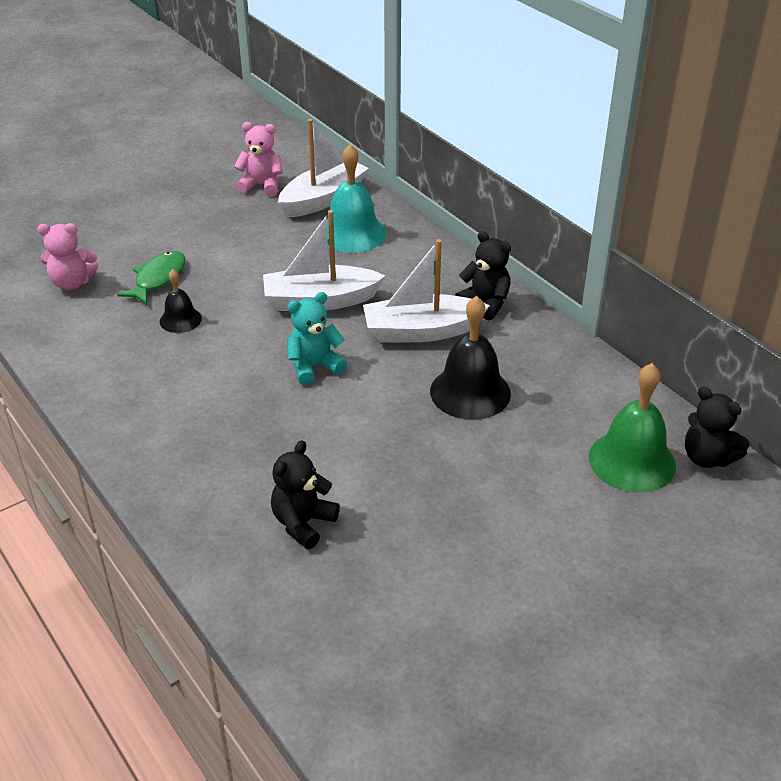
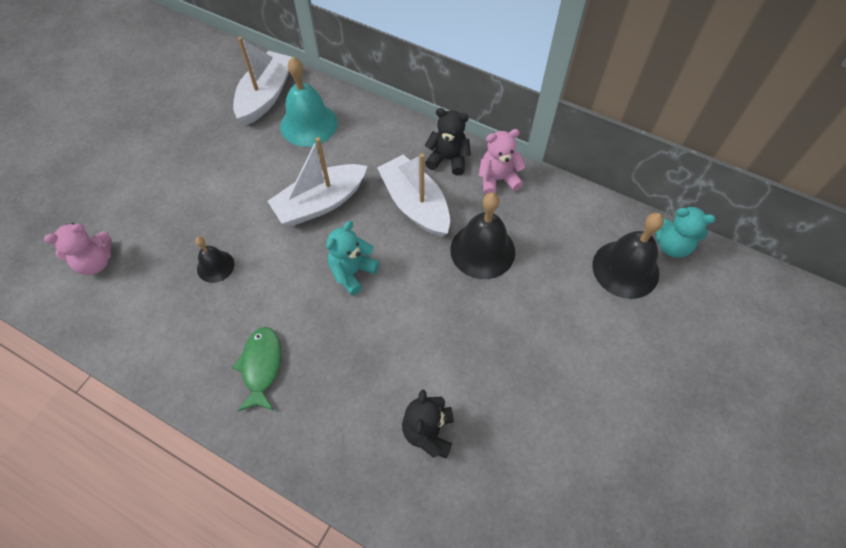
camera: 25 degrees left, 20 degrees up
green fish [117,251,186,305] -> green fish moved to [232,327,281,411]
pink teddy bear [234,122,283,196] -> pink teddy bear moved to [479,129,526,195]
white boat [363,239,490,343] -> white boat turned 90 degrees clockwise [377,153,450,237]
green bell [589,363,676,493] -> black bell [593,213,664,299]
black teddy bear [685,387,750,468] -> turquoise teddy bear [656,206,715,258]

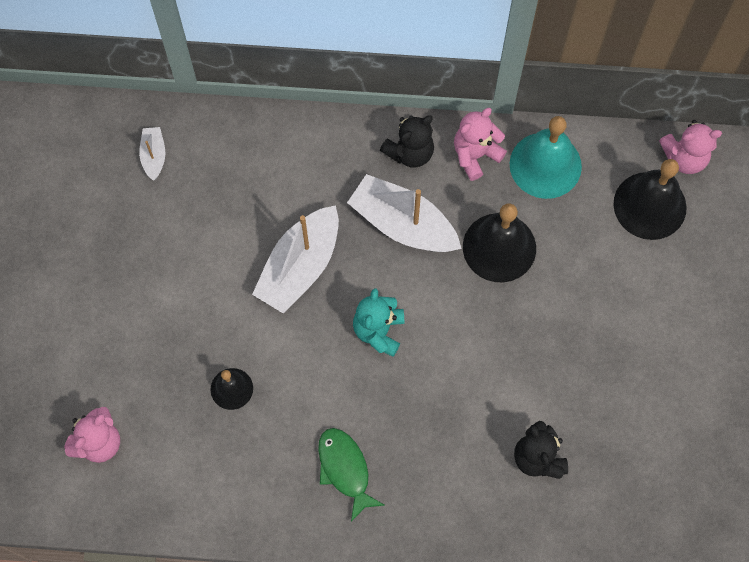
camera: 25 degrees left, 10 degrees up
white boat [233,37,292,125] -> white boat [139,127,165,181], size x0.49
turquoise bell [280,57,338,147] -> turquoise bell moved to [510,116,582,199]
black teddy bear [425,108,471,175] -> black teddy bear turned 150 degrees clockwise [380,115,434,168]
turquoise teddy bear [656,206,715,258] -> pink teddy bear [659,120,722,174]

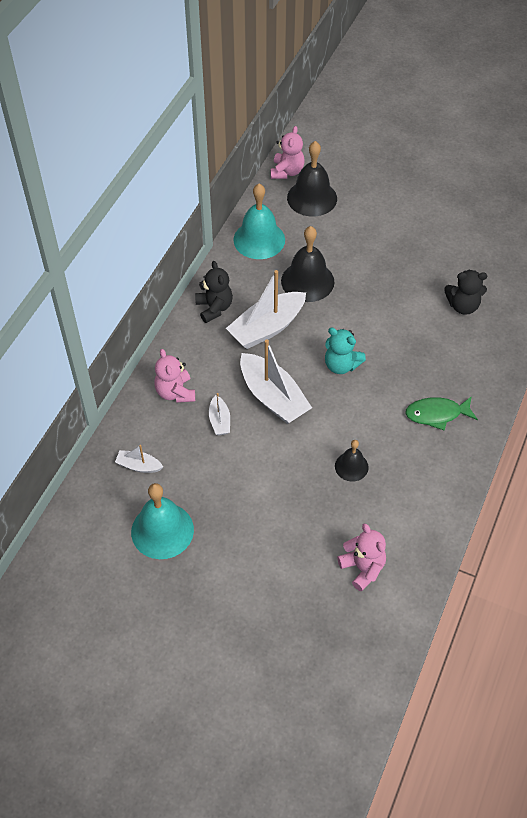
camera: 70 degrees left, 15 degrees down
pink teddy bear [454,108,507,181] -> pink teddy bear moved to [154,349,195,403]
none -> turquoise bell [131,483,194,559]
none -> white boat [209,393,230,435]

